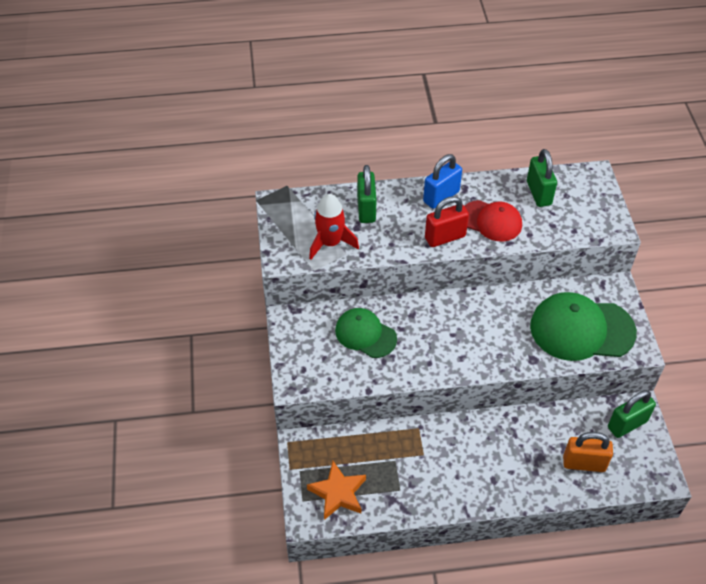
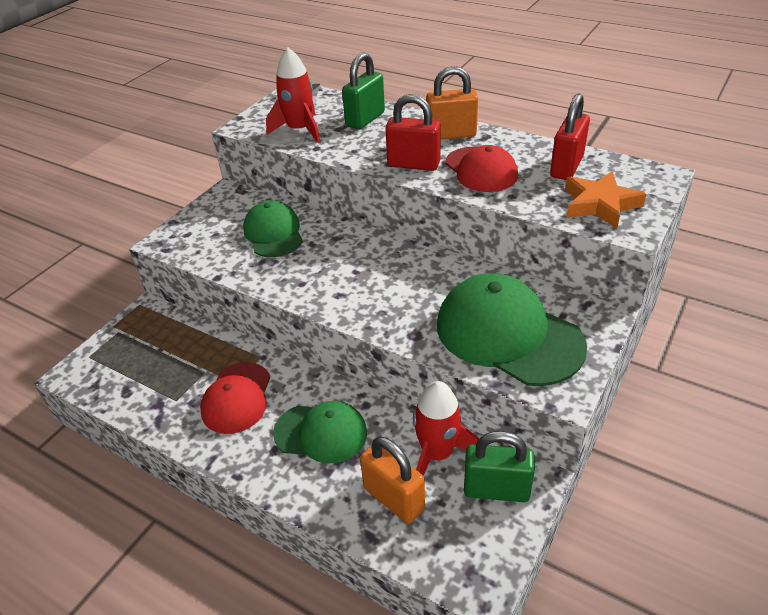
camera: 40 degrees right, 10 degrees down
orange star [307,461,366,520] -> orange star moved to [565,171,647,229]
blue padlock [423,154,462,209] -> orange padlock [426,66,478,139]
green padlock [527,149,557,207] -> red padlock [550,93,590,180]
none -> red cap [200,362,270,434]
none -> green cap [273,401,367,463]
none -> red rocket [413,381,479,476]

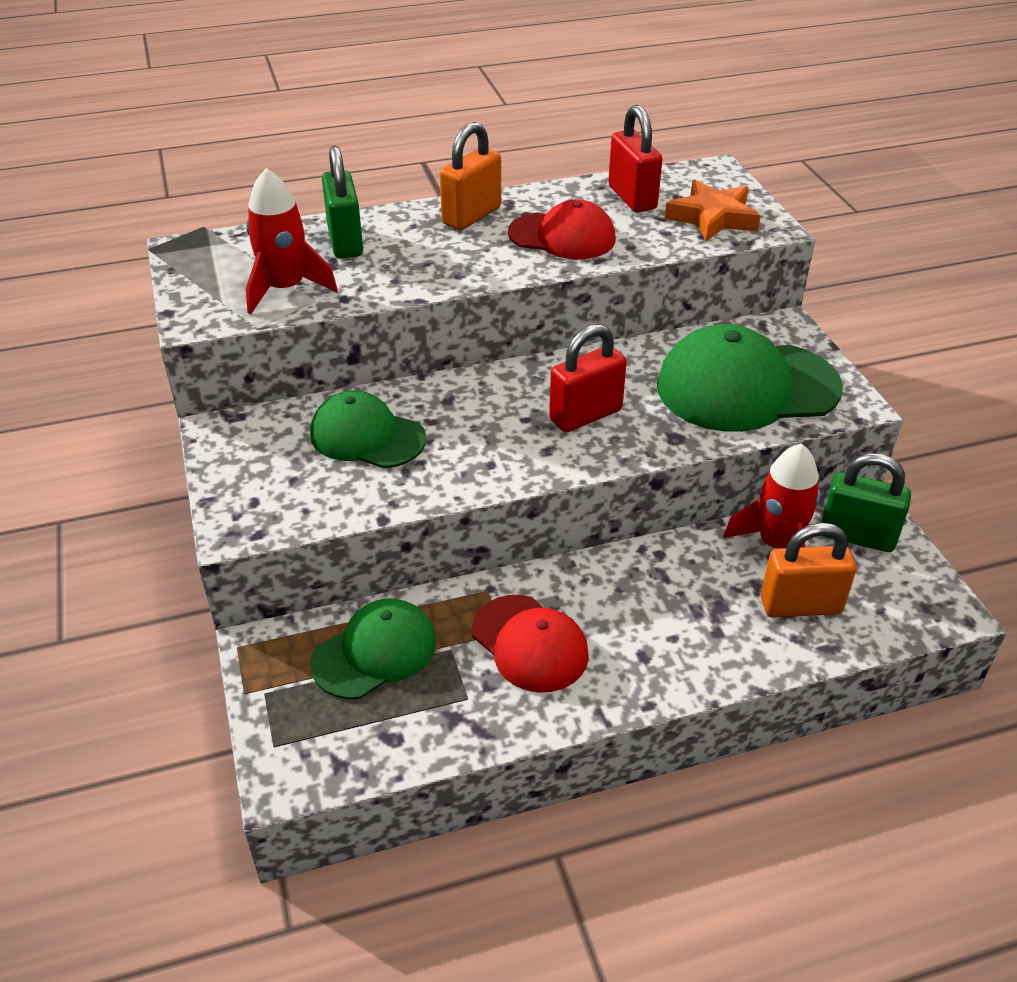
camera: 50 degrees left, 0 degrees up
green cap [273,401,367,463] -> green cap moved to [310,599,436,699]
red padlock [385,94,441,171] -> red padlock moved to [549,324,627,433]
green padlock [464,431,535,502] -> green padlock turned 60 degrees clockwise [821,453,911,552]

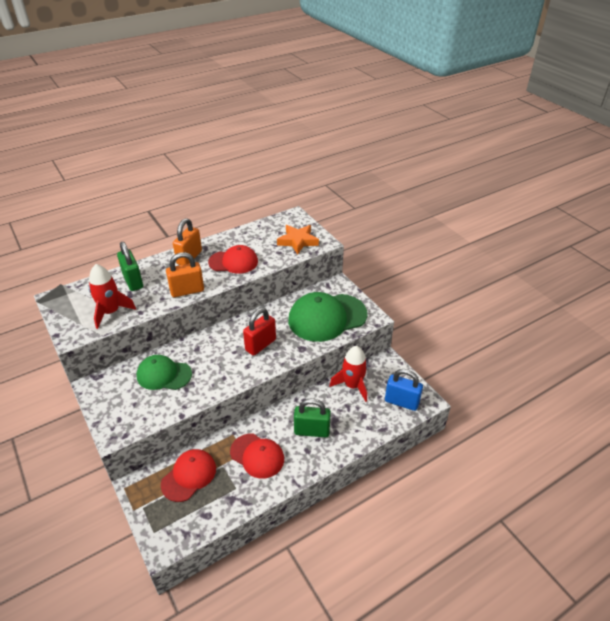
camera: 15 degrees left, 0 degrees up
green cap [310,599,436,699] -> red cap [161,449,216,502]
red padlock [608,105,662,213] -> none
orange padlock [761,523,856,618] -> orange padlock moved to [166,252,204,297]
green padlock [821,453,911,552] -> green padlock moved to [294,398,331,437]
none -> blue padlock [385,369,423,411]

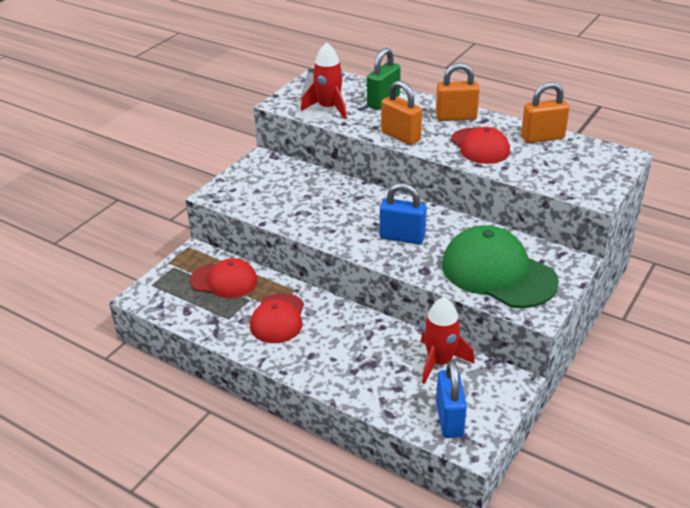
camera: 65 degrees right, 5 degrees down
green cap [137,355,192,390] -> none
red padlock [243,308,276,356] -> blue padlock [380,183,427,245]
orange star [277,225,319,255] -> none
green padlock [294,398,331,437] -> none
none -> orange padlock [521,82,570,143]

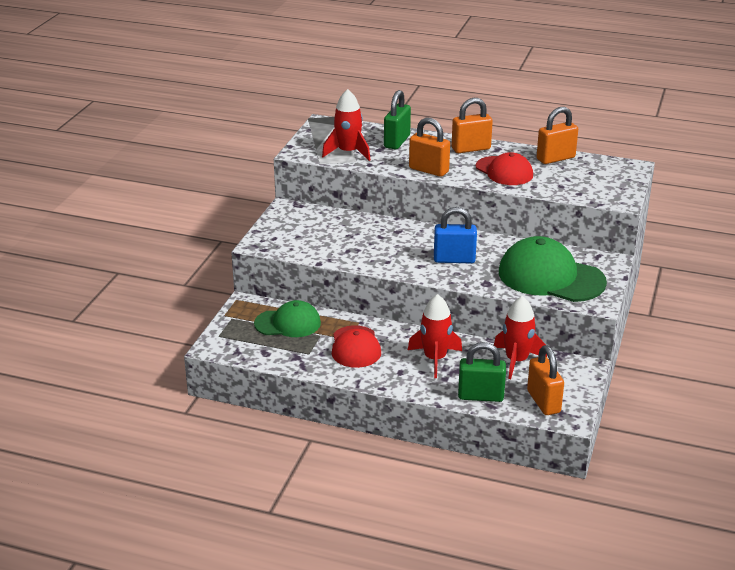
camera: 15 degrees left, 5 degrees down
red cap [190,258,258,298] -> green cap [254,300,321,337]
blue padlock [436,361,467,438] -> orange padlock [527,345,564,415]
none -> red rocket [408,294,462,378]
none -> green padlock [458,342,506,402]

